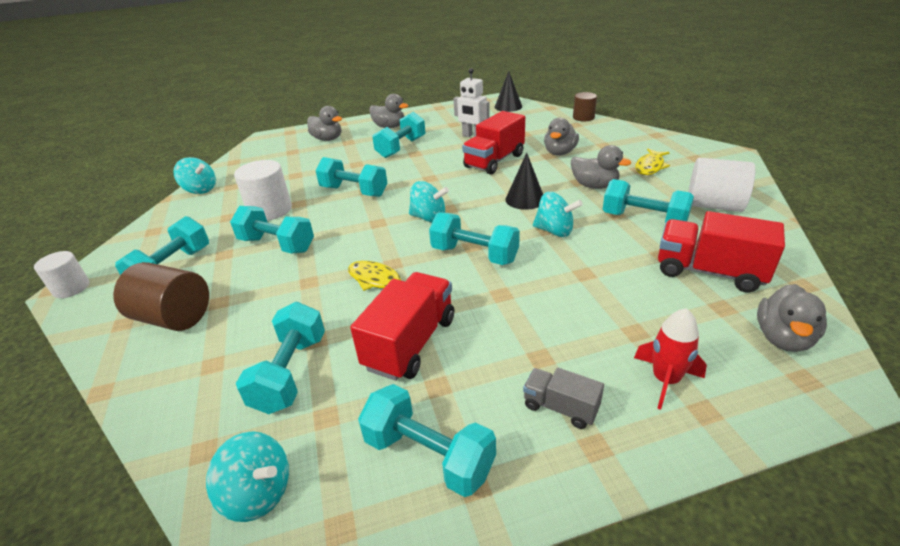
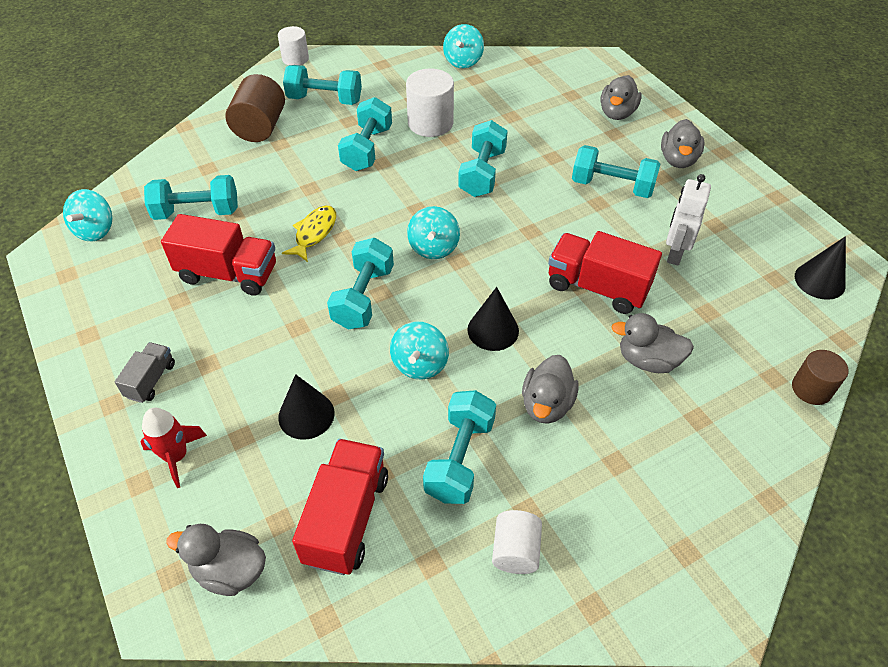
camera: 75 degrees right, 15 degrees up
turquoise dumbbell [358,384,496,497] -> none
yellow fish [635,149,670,175] -> none
white cylinder [688,158,756,212] -> white cylinder [492,510,542,574], size x0.64
none -> black cone [279,374,335,440]

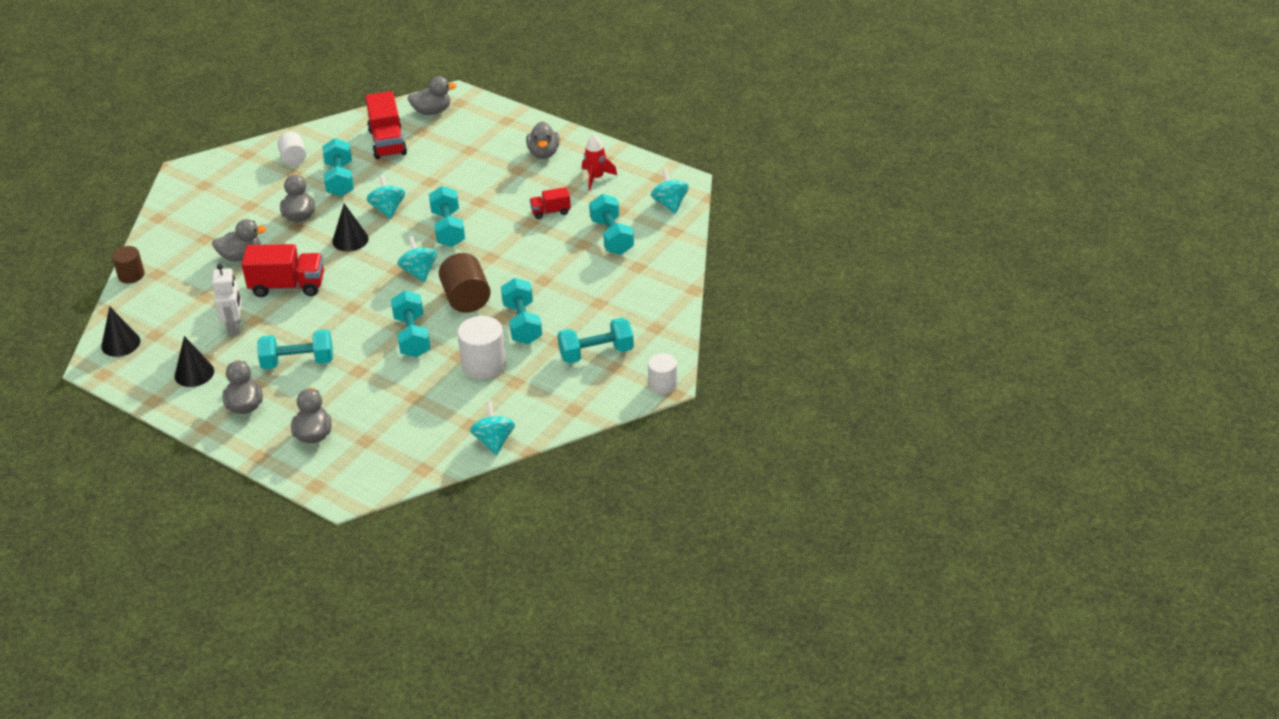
camera: 155 degrees right, 10 degrees down
grey truck [115,342,175,403] -> grey duck [526,121,559,159]
red rocket [140,408,207,488] -> red rocket moved to [582,135,617,190]
turquoise dumbbell [144,175,238,220] -> turquoise dumbbell turned 75 degrees counterclockwise [589,194,634,255]
red truck [161,214,276,296] -> red truck [530,187,571,219], size x0.54
brown cylinder [225,74,285,142] -> brown cylinder moved to [439,253,491,313]
black cone [279,374,335,440] -> black cone moved to [175,336,214,387]
yellow fish [282,206,336,262] -> none

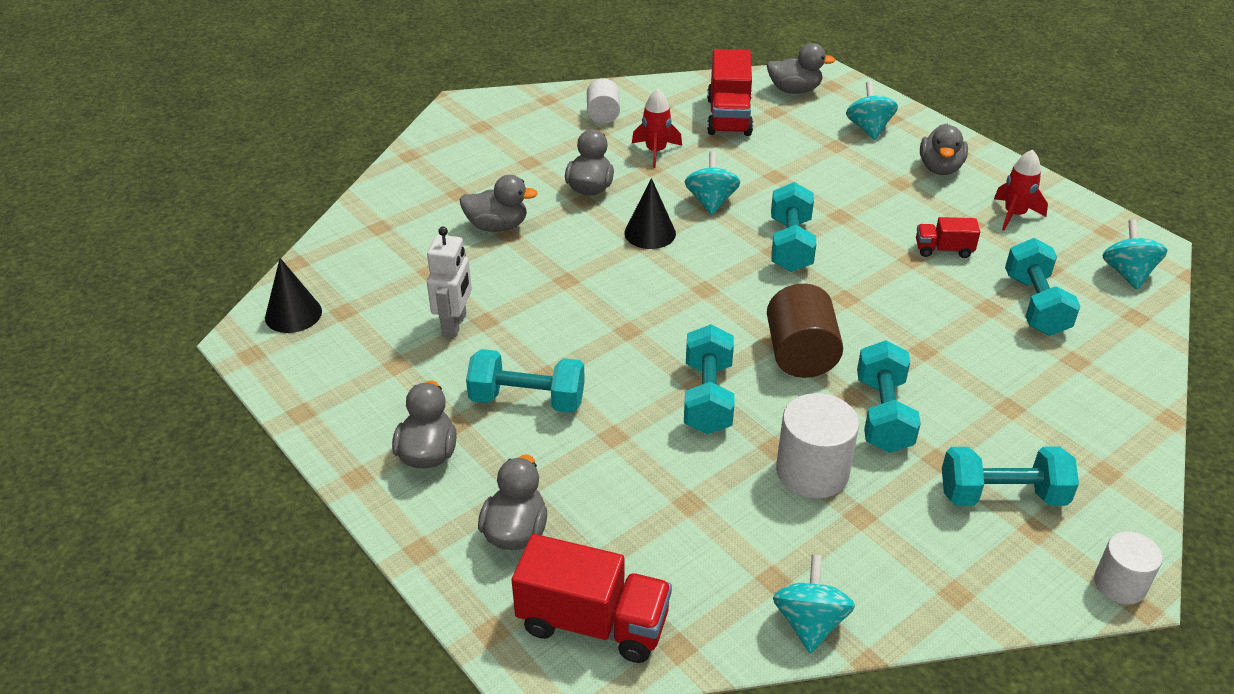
camera: 15 degrees right, 0 degrees up
brown cylinder [112,246,145,283] -> none
black cone [175,336,214,387] -> none
red truck [242,244,324,297] -> red truck moved to [512,534,672,663]
turquoise dumbbell [322,138,354,197] -> red rocket [632,89,682,168]
turquoise spinning top [397,236,437,282] -> turquoise spinning top moved to [846,81,898,140]

